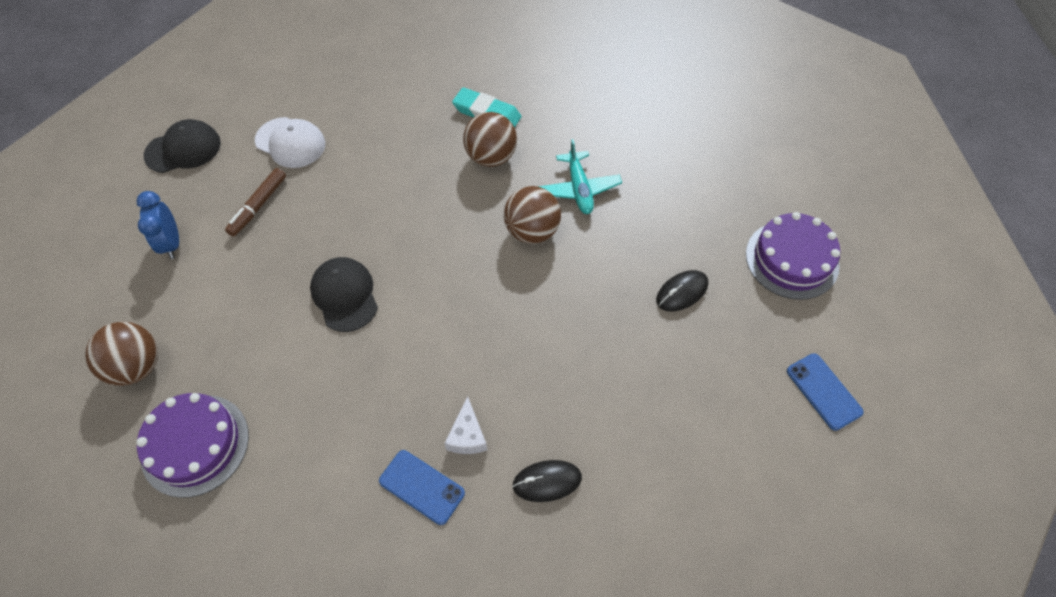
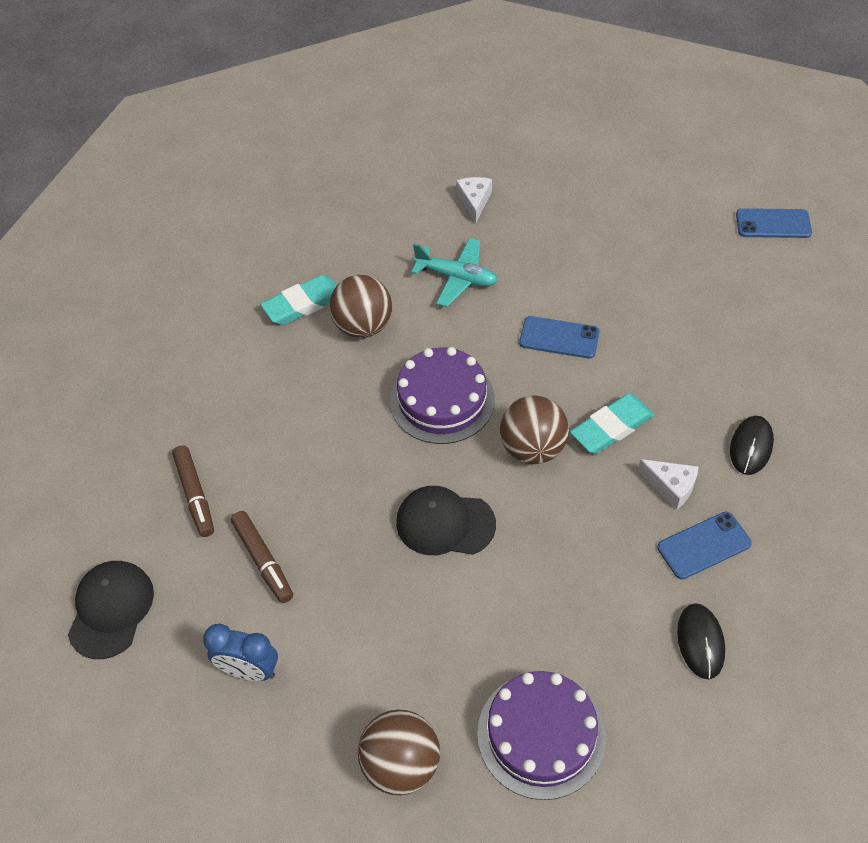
camera: 55 degrees left, 5 degrees down
white cap [255,117,325,168] -> brown marker [172,445,214,537]
brown ball [504,186,561,244] -> brown ball moved to [500,396,569,464]
black mouse [656,270,708,311] -> black mouse moved to [677,603,725,679]
purple cake [746,212,840,300] -> purple cake moved to [390,347,495,444]
none -> white cheese [456,177,492,223]
none -> blue phone [519,316,600,359]
none -> turquoise eraser [570,394,654,454]

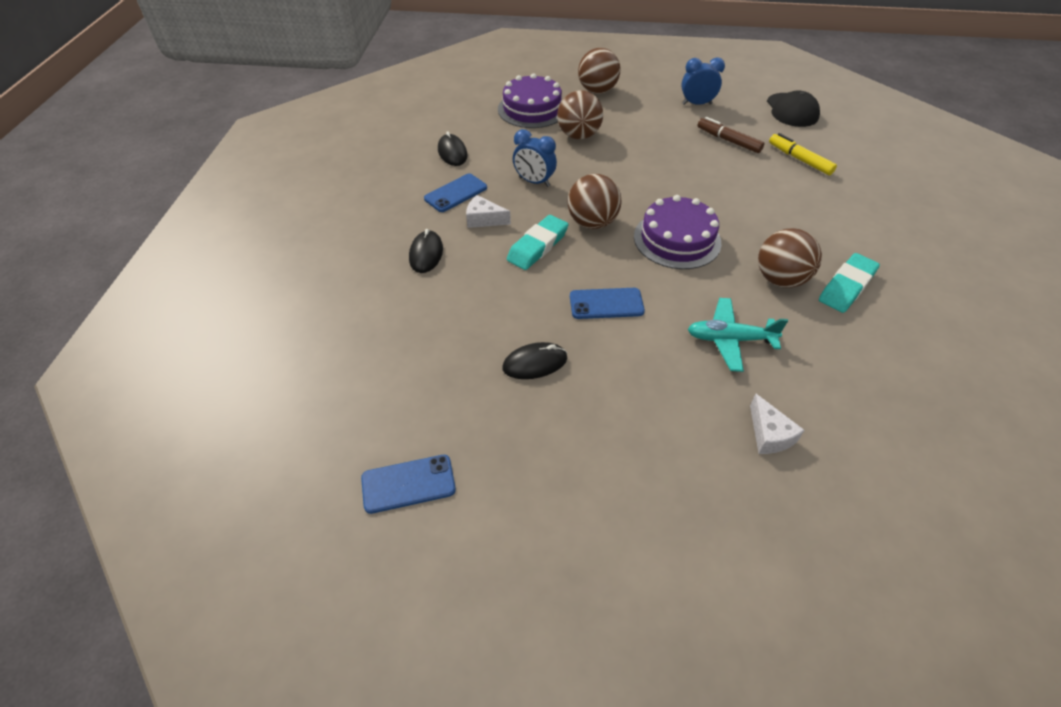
camera: 160 degrees right, 5 degrees down
brown marker [172,445,214,537] -> yellow marker [769,133,837,175]
black cap [396,486,496,555] -> none
none -> black mouse [502,342,567,379]
none -> blue clock [513,129,557,187]
none -> brown ball [557,90,603,140]

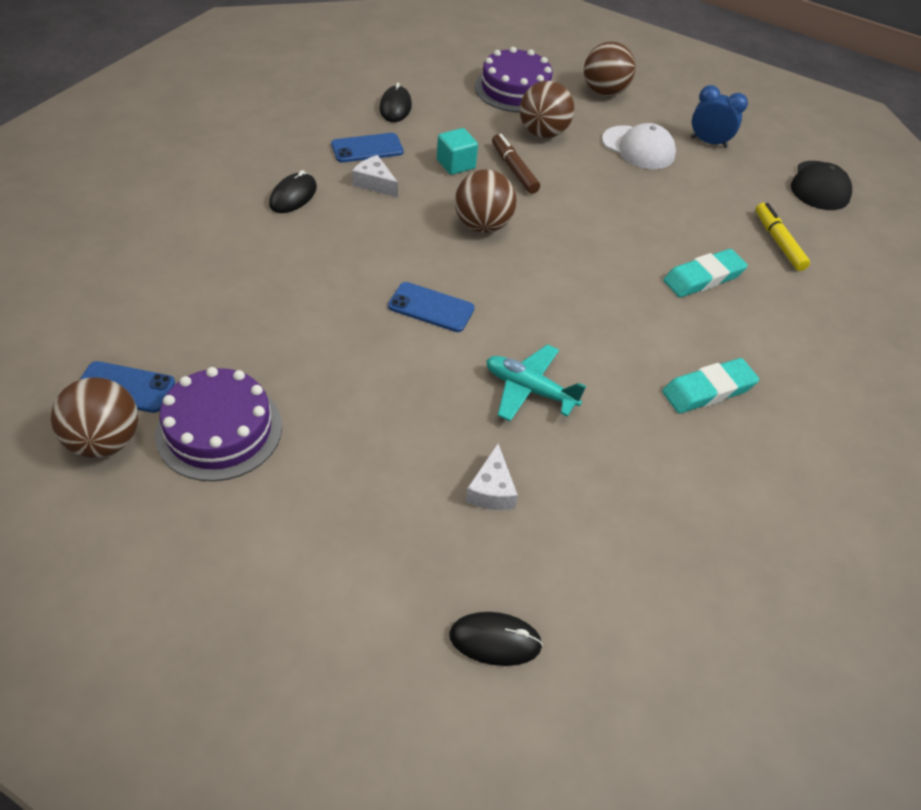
camera: 20 degrees right, 0 degrees up
black mouse [502,342,567,379] -> black mouse moved to [449,612,543,666]
turquoise eraser [507,215,569,270] -> turquoise eraser moved to [663,249,748,297]
blue clock [513,129,557,187] -> turquoise cube [437,128,478,175]
purple cake [634,195,722,269] -> purple cake moved to [155,367,282,481]
brown marker [697,117,764,153] -> brown marker moved to [492,134,540,194]
brown ball [758,228,822,288] -> brown ball moved to [51,378,138,458]
none -> white cap [602,123,676,169]

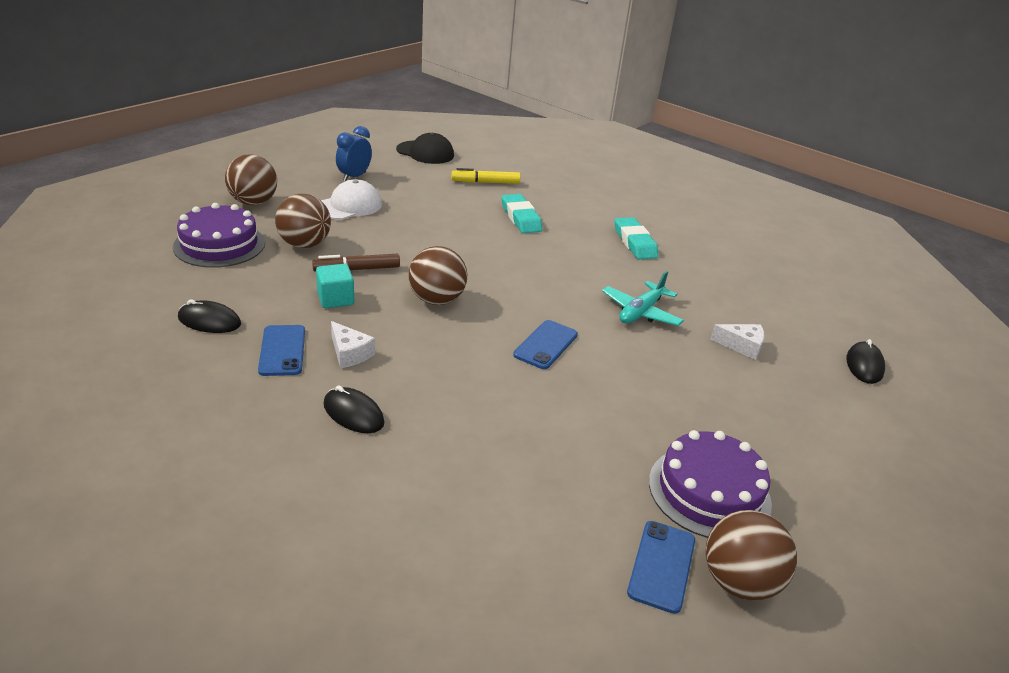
camera: 80 degrees left, 15 degrees down
white cheese [352,155,398,197] -> white cheese turned 90 degrees counterclockwise [331,321,375,368]

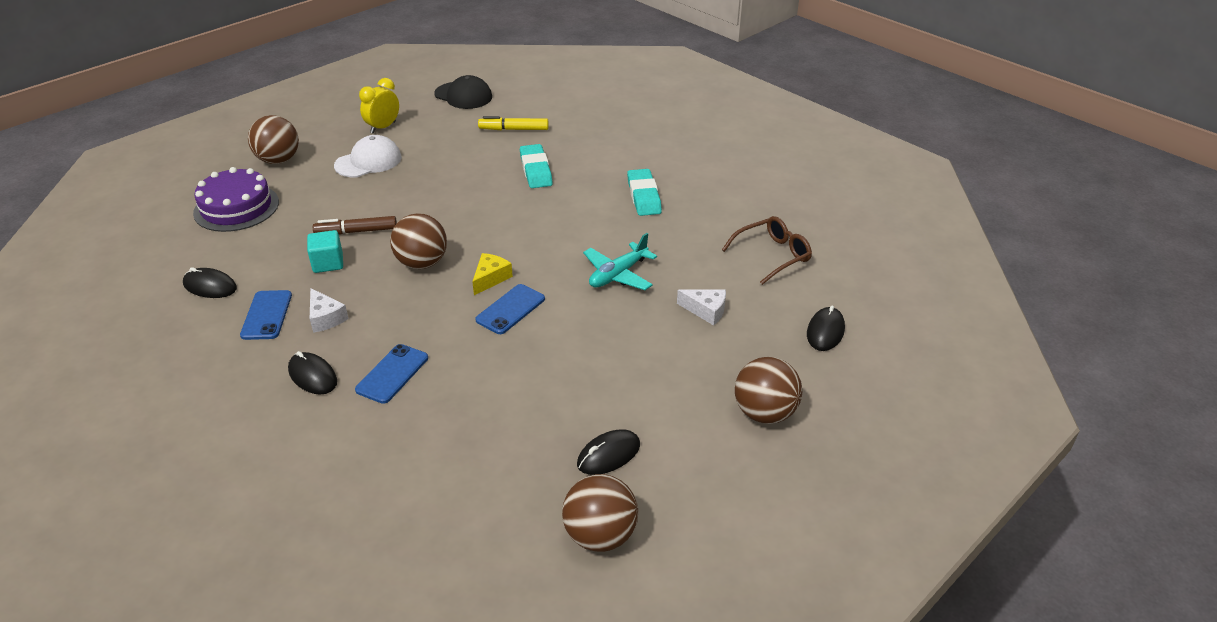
camera: 10 degrees right, 5 degrees up
brown ball [275,194,331,248] -> brown ball moved to [735,357,802,424]
blue clock [336,126,372,181] -> yellow clock [359,78,399,134]
blue phone [627,521,695,614] -> blue phone moved to [355,344,428,404]
purple cake [649,430,772,538] -> black mouse [577,429,640,475]
none -> yellow cheese [472,253,513,295]
none -> brown glasses [722,216,812,285]

